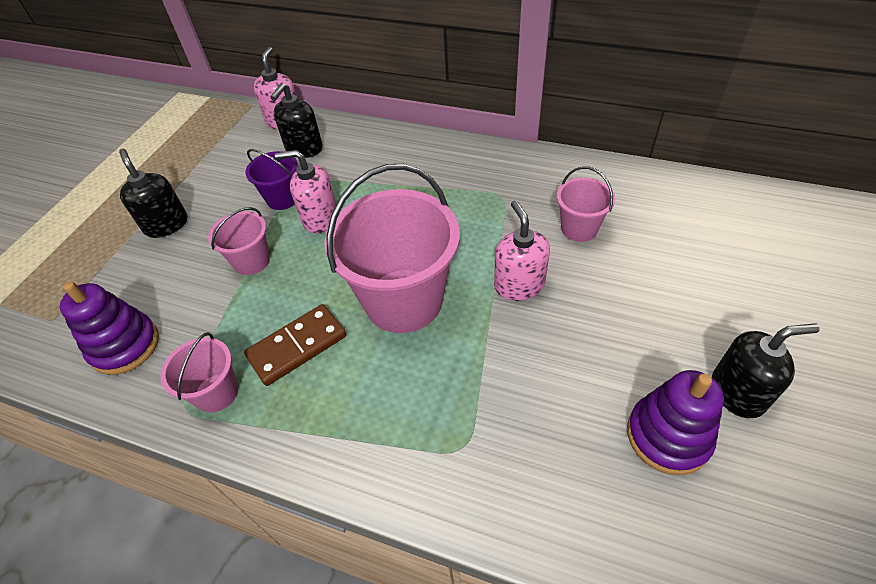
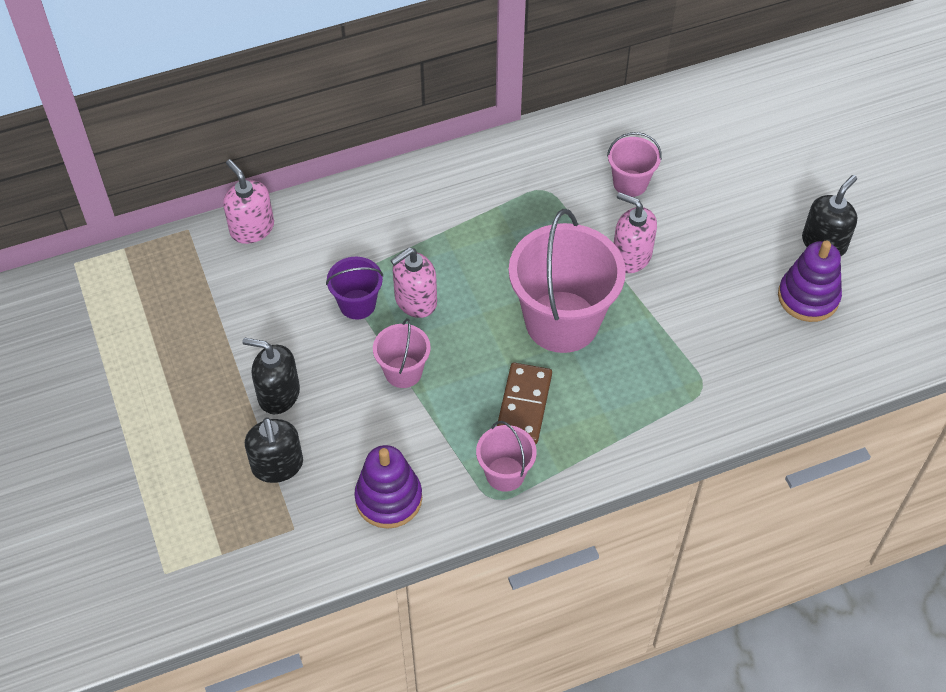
camera: 45 degrees left, 5 degrees up
black soap dispenser [270,83,323,158] -> black soap dispenser moved to [245,418,303,483]

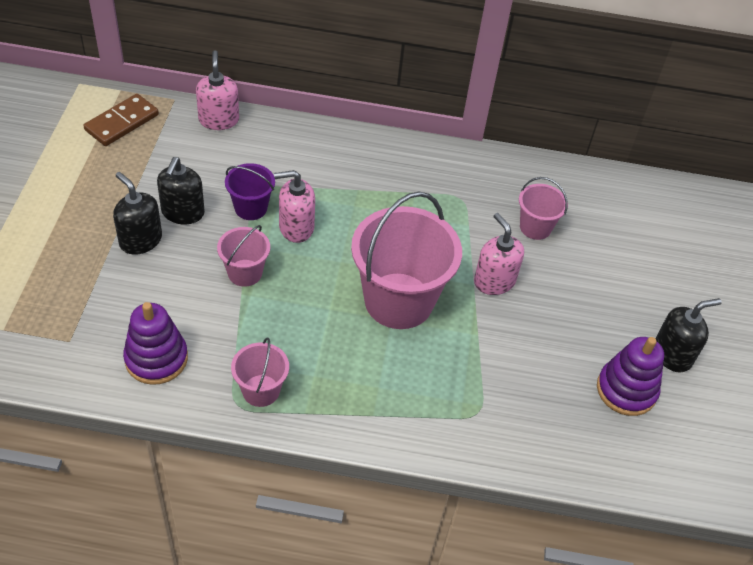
camera: 25 degrees right, 5 degrees down
black soap dispenser [245,418,303,483] -> black soap dispenser moved to [157,157,205,224]
brown domino [497,362,552,444] -> brown domino moved to [84,94,159,146]

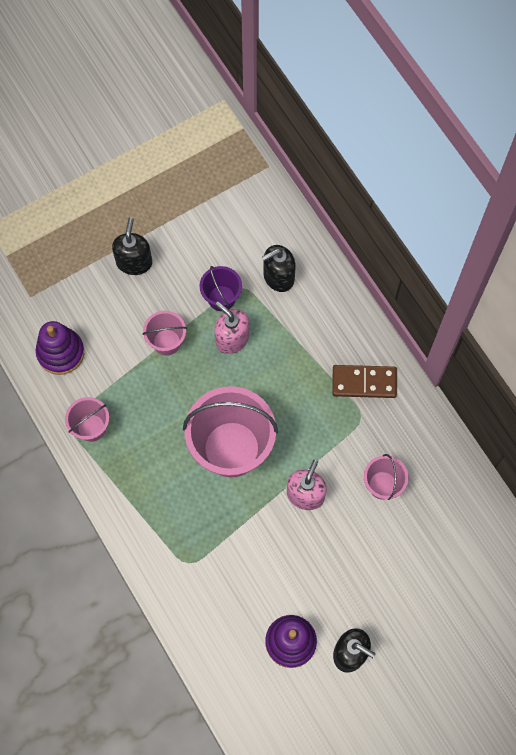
camera: 55 degrees right, 20 degrees up
brown domino [84,94,159,146] -> brown domino moved to [332,365,397,398]
black soap dispenser [157,157,205,224] -> black soap dispenser moved to [262,245,296,292]
pink soap dispenser [196,51,239,130] -> none

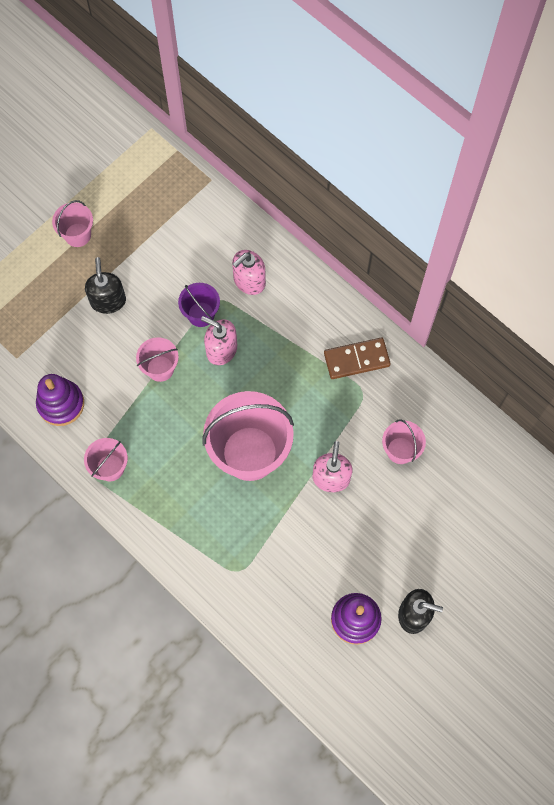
camera: 15 degrees left, 0 degrees up
black soap dispenser [262,245,296,292] -> pink soap dispenser [232,250,266,295]
none -> pink bucket [52,200,93,247]

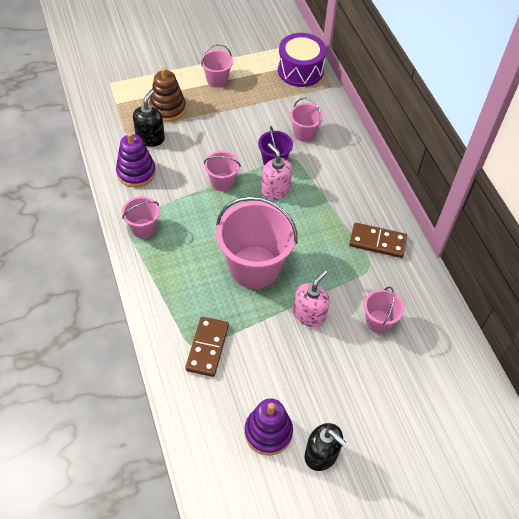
camera: 25 degrees right, 15 degrees down
black soap dispenser [85,257,126,314] -> black soap dispenser moved to [133,90,165,147]
pink soap dispenser [232,250,266,295] -> none
none -> brown stacking toy [149,67,186,122]
none -> brown domino [185,317,229,377]
none -> purple drum [278,33,326,87]
none -> pink bucket [290,97,324,142]

